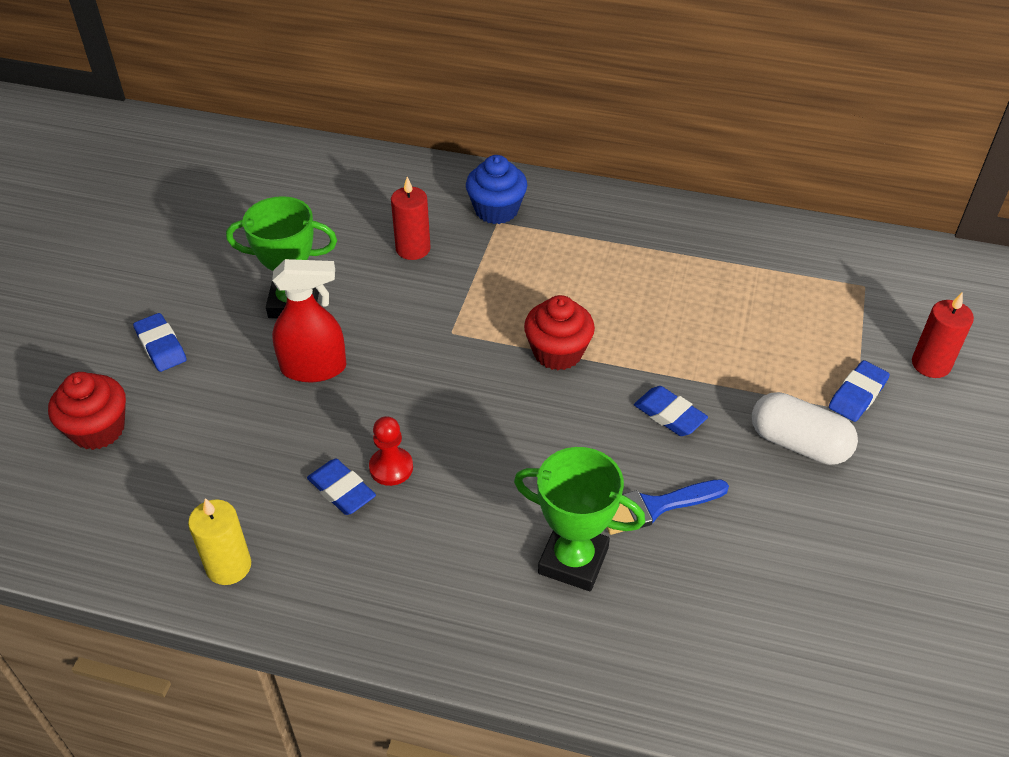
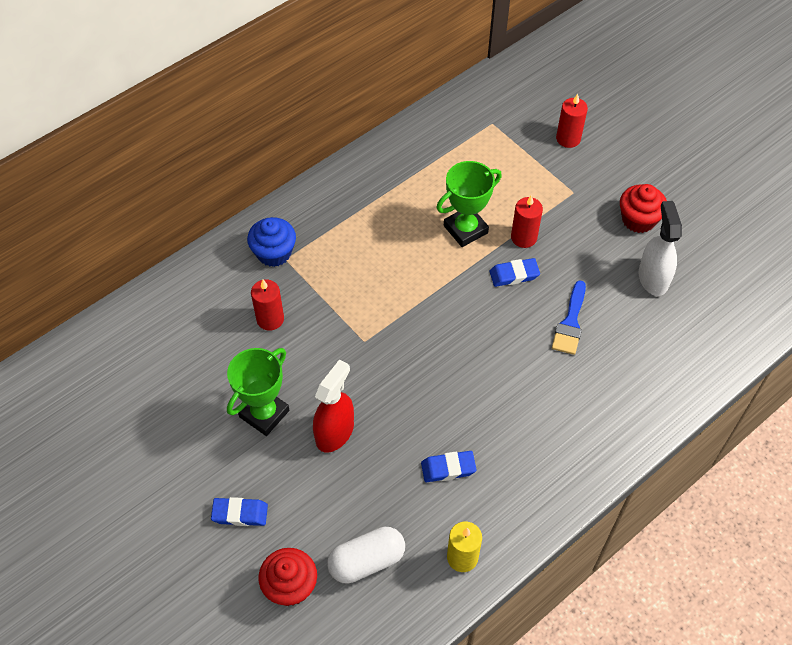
camera: 55 degrees left, 10 degrees up
red pawn [369,416,413,486] -> none
green trophy [514,447,645,591] -> green trophy moved to [436,161,502,247]
red cupcake [524,295,595,370] -> red cupcake moved to [620,184,667,233]
white capsule [752,392,858,465] -> white capsule moved to [327,527,405,584]
blue eraser [829,360,890,422] -> none
none -> red candle [511,195,543,248]
none -> white spray bottle [639,201,682,296]

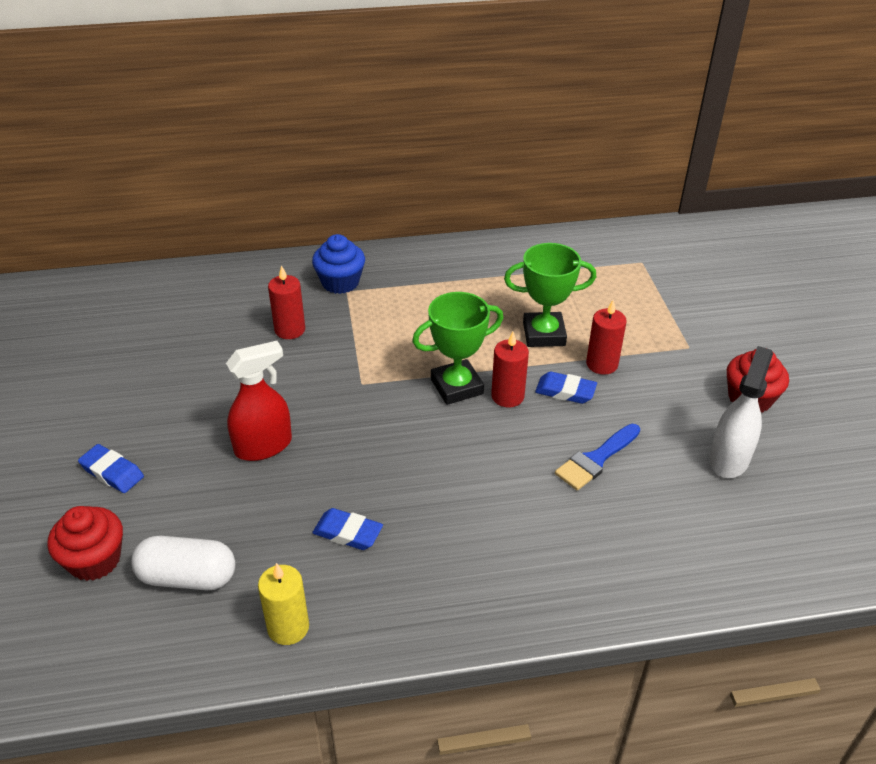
camera: 30 degrees right, 15 degrees down
green trophy [227,348,289,436] -> green trophy moved to [412,292,503,405]
red candle [556,94,588,148] -> red candle moved to [491,332,529,407]

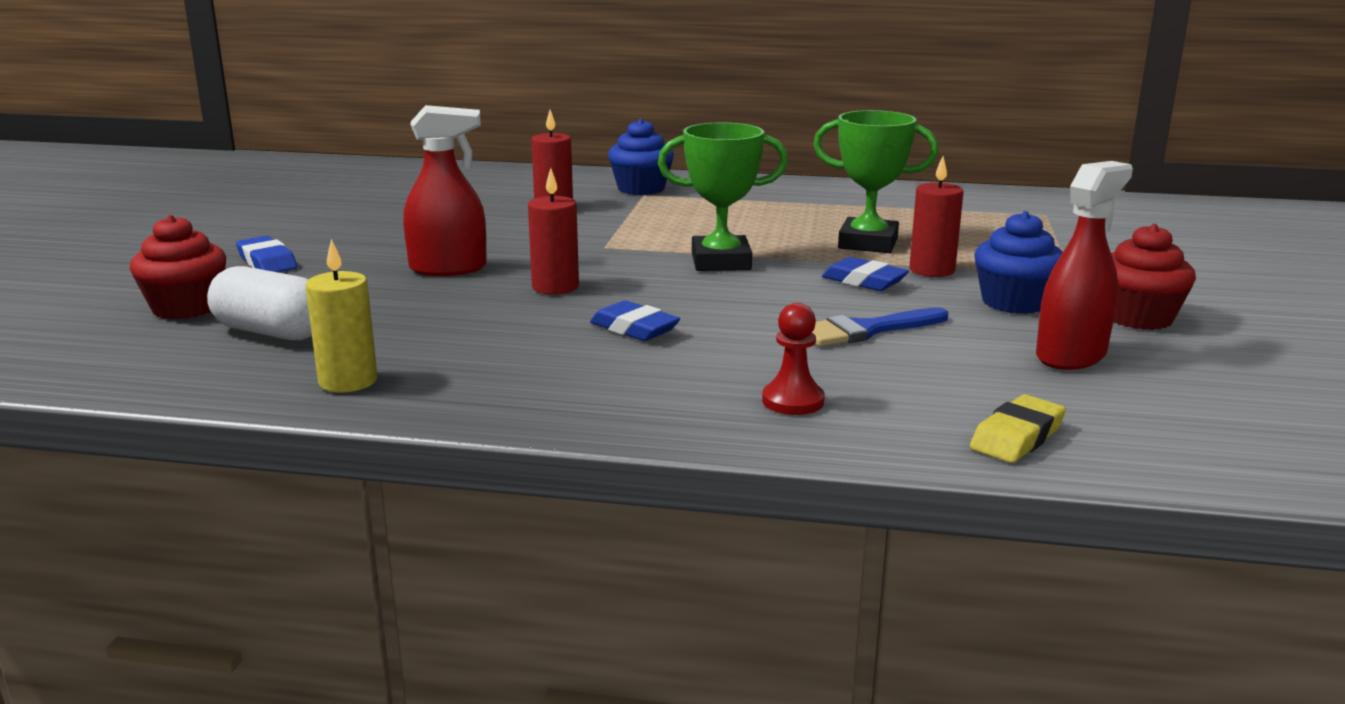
camera: 20 degrees right, 20 degrees down
blue eraser [312,508,383,550] -> blue eraser moved to [590,300,680,341]
red candle [491,332,529,407] -> red candle moved to [528,168,579,295]
white spray bottle [709,346,773,478] -> red spray bottle [1036,161,1133,370]
none -> red pawn [762,303,825,415]
none -> yellow eraser [970,394,1066,463]
none -> blue cupcake [974,211,1063,314]

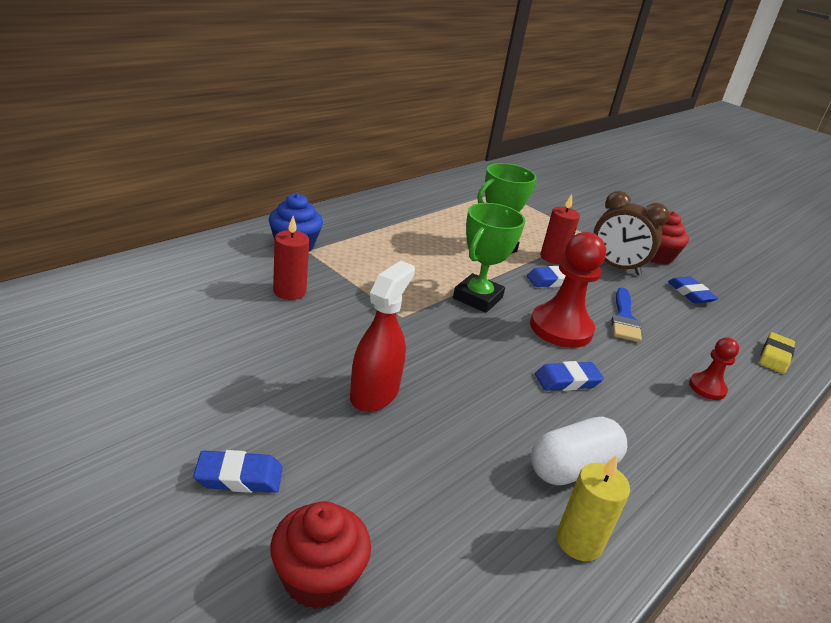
camera: 60 degrees left, 10 degrees up
white capsule [207,266,312,341] -> white capsule moved to [531,416,627,485]
red candle [528,168,579,295] -> none
yellow eraser [970,394,1066,463] -> yellow eraser turned 45 degrees clockwise [759,332,795,374]
blue cupcake [974,211,1063,314] -> brown clock [593,191,669,275]
red spray bottle [1036,161,1133,370] -> blue eraser [668,277,718,304]
none -> red pawn [530,232,606,348]

